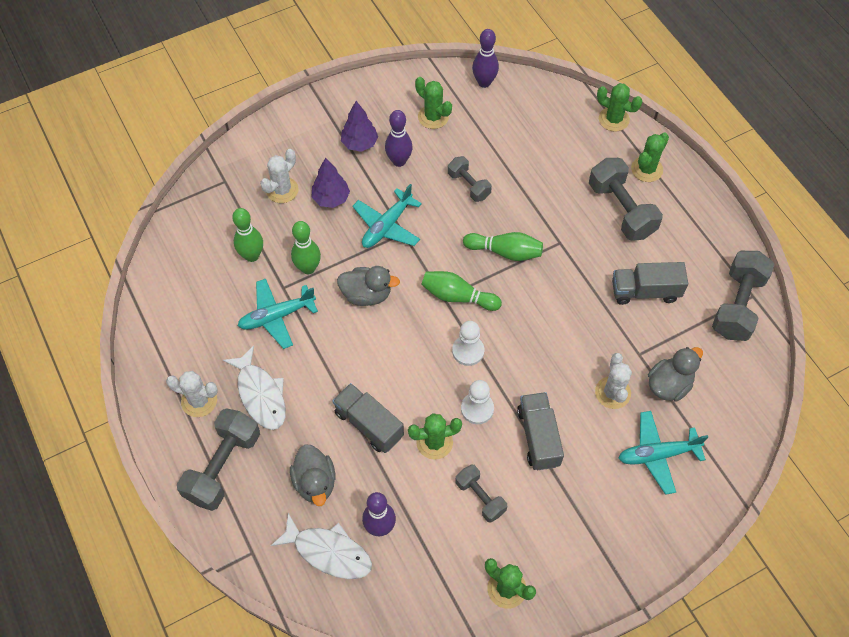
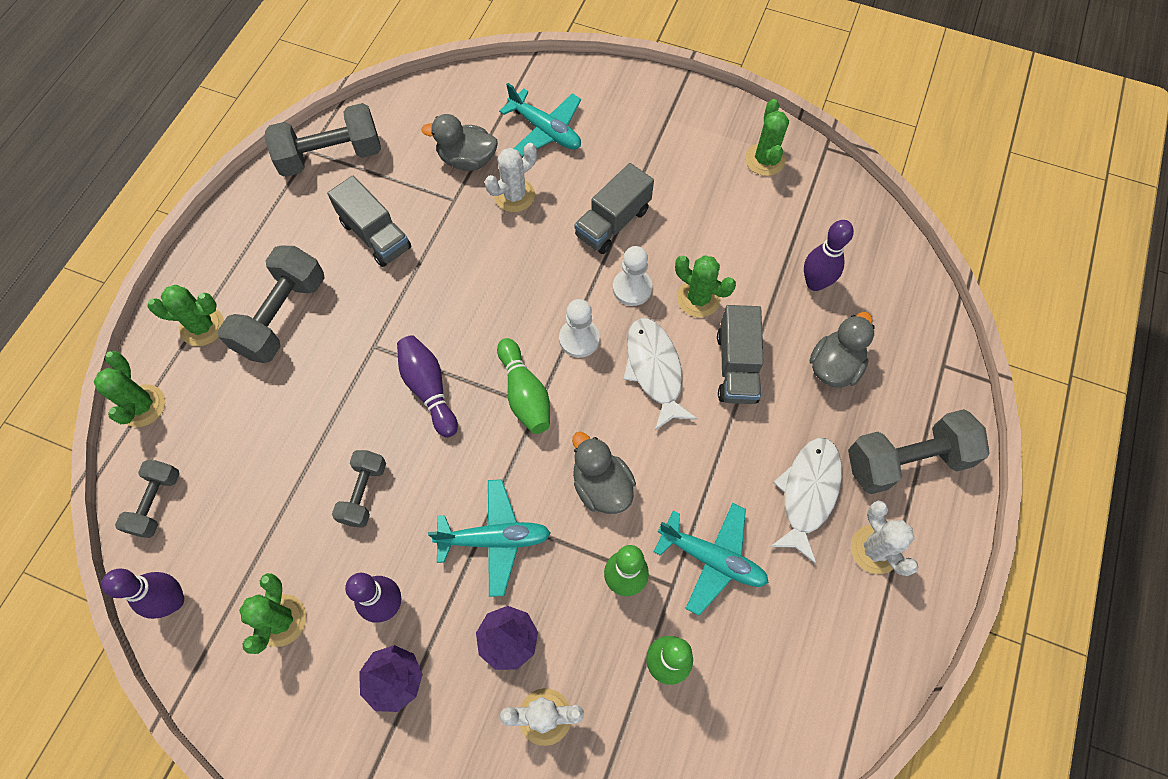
camera: 130 degrees left, 5 degrees up
white fish [271,513,372,579] -> white fish moved to [623,318,697,430]
grey dumbbell [455,464,507,523] -> grey dumbbell moved to [115,460,180,538]
green bowling pin [463,232,543,261] -> purple bowling pin [397,335,458,438]

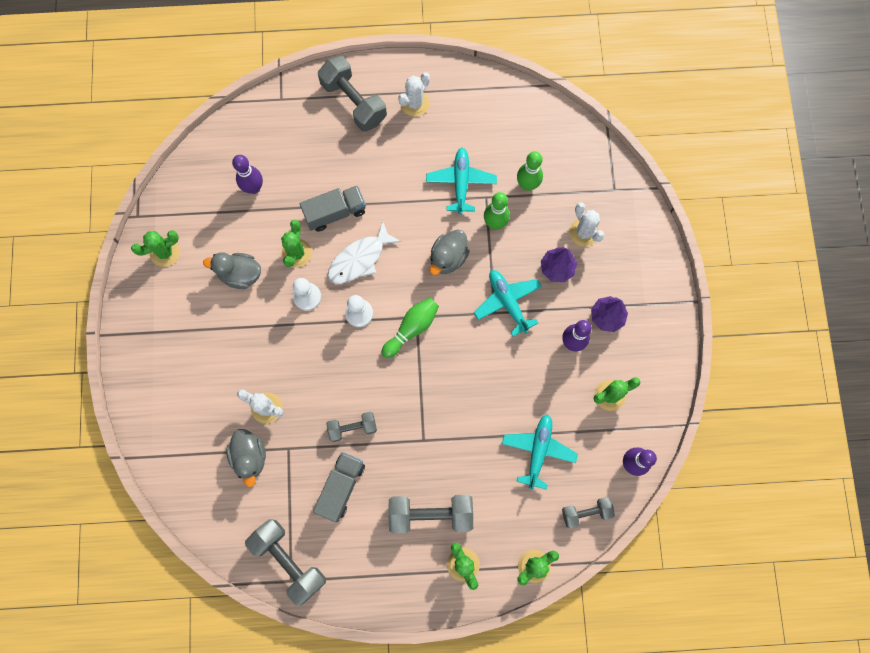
camera: 115 degrees left, 10 degrees up
grey dumbbell [332,450,386,528] -> grey dumbbell moved to [326,412,377,442]
purple bowling pin [397,335,458,438] -> none
turquoise plane [499,83,581,157] -> turquoise plane moved to [502,414,578,489]
grey truck [574,163,654,254] -> none
white fish [770,438,842,564] -> none
grey duck [810,312,875,388] -> grey duck moved to [203,252,261,289]

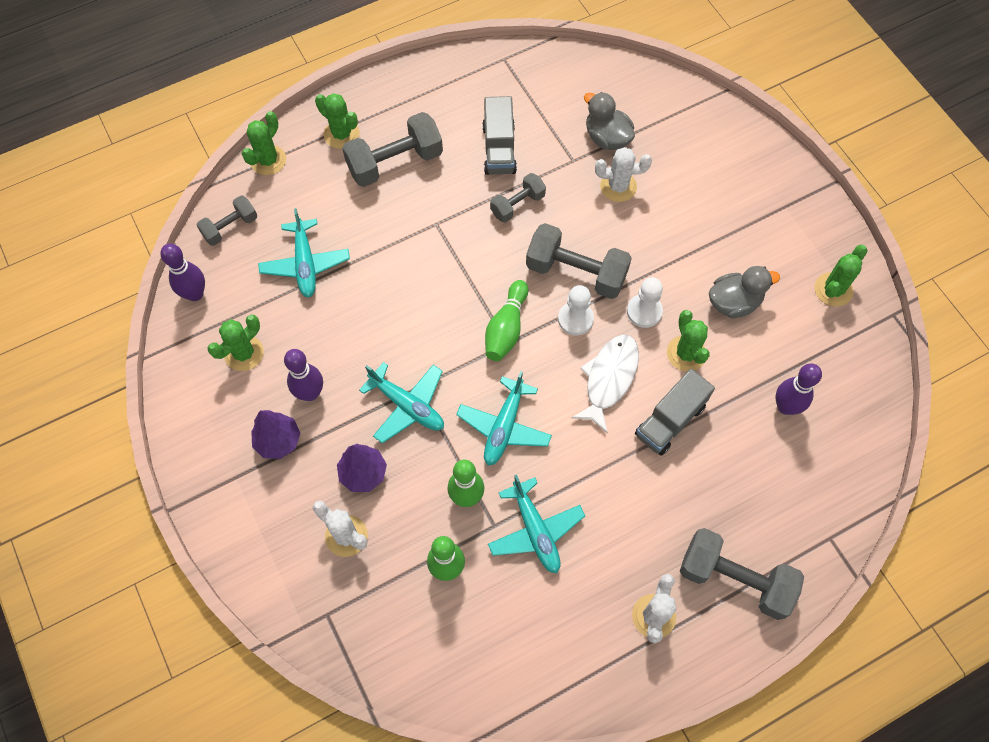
camera: 155 degrees right, 10 degrees down
grey dumbbell [245,519,326,606] -> grey dumbbell moved to [526,223,632,299]
grey duck [430,229,470,275] -> turquoise plane [456,371,552,466]

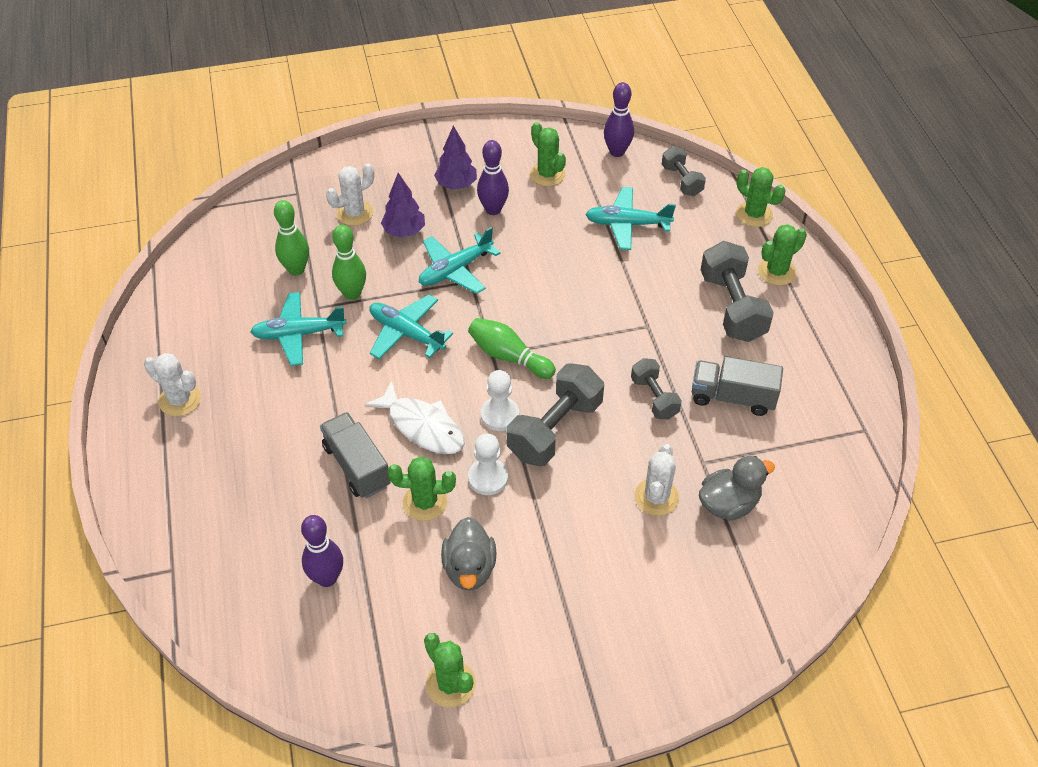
camera: 105 degrees right, 15 degrees down
grey dumbbell [680,528,804,620] -> none

